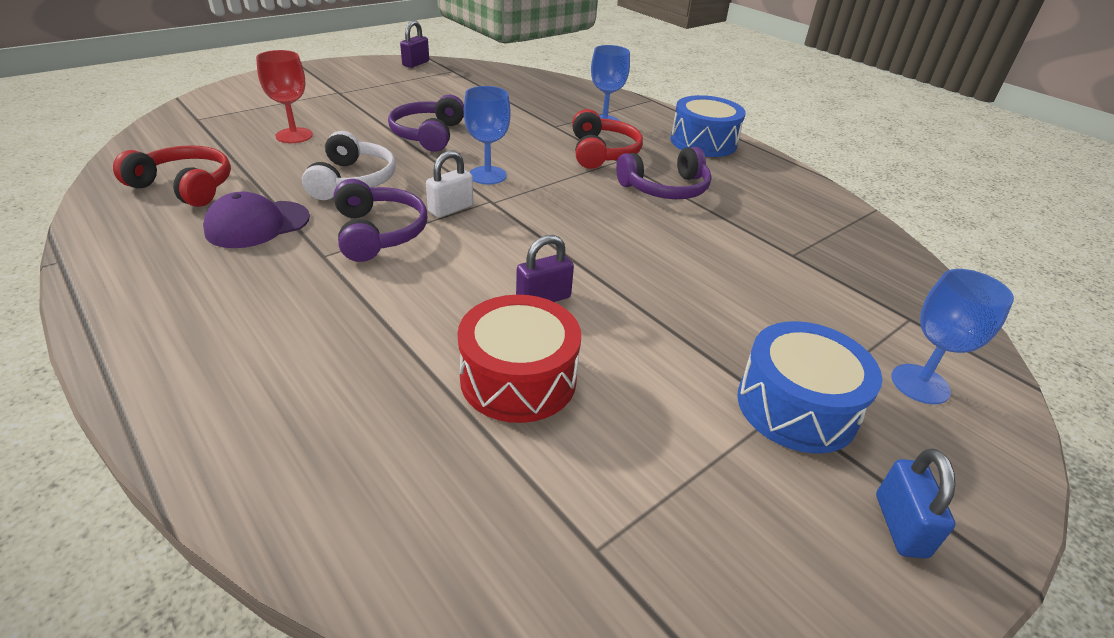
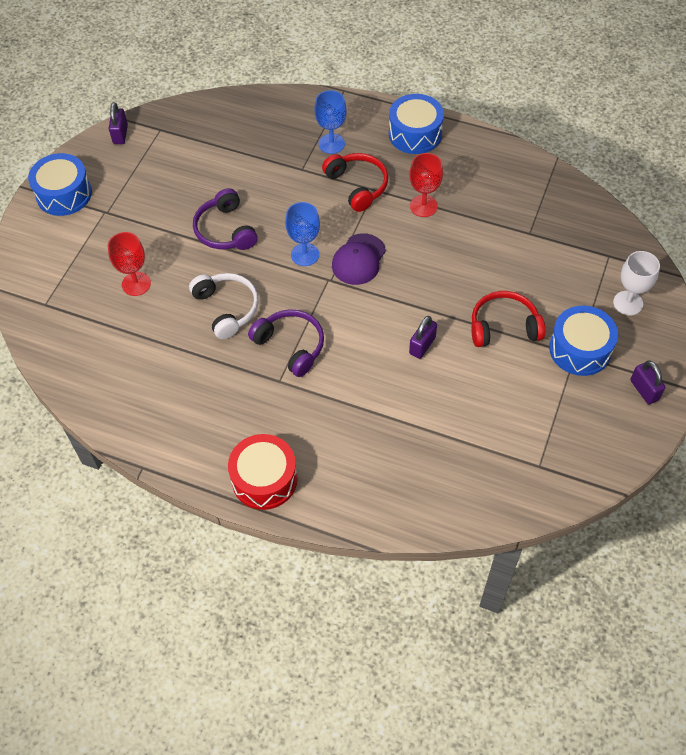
camera: 25 degrees left, 20 degrees up
red headphones [113,145,231,207] -> red headphones moved to [471,291,545,347]
purple cap [203,191,310,248] -> purple cap moved to [332,233,386,285]
white padlock [426,150,473,218] -> none
red drum [457,295,581,423] -> red drum moved to [228,434,298,510]
purple headphones [616,147,712,199] -> red goblet [409,153,443,217]
blue padlock [876,449,956,559] -> purple padlock [630,361,665,404]
blue goblet [891,269,1014,404] -> white goblet [613,251,660,316]
none -> blue drum [28,153,92,216]

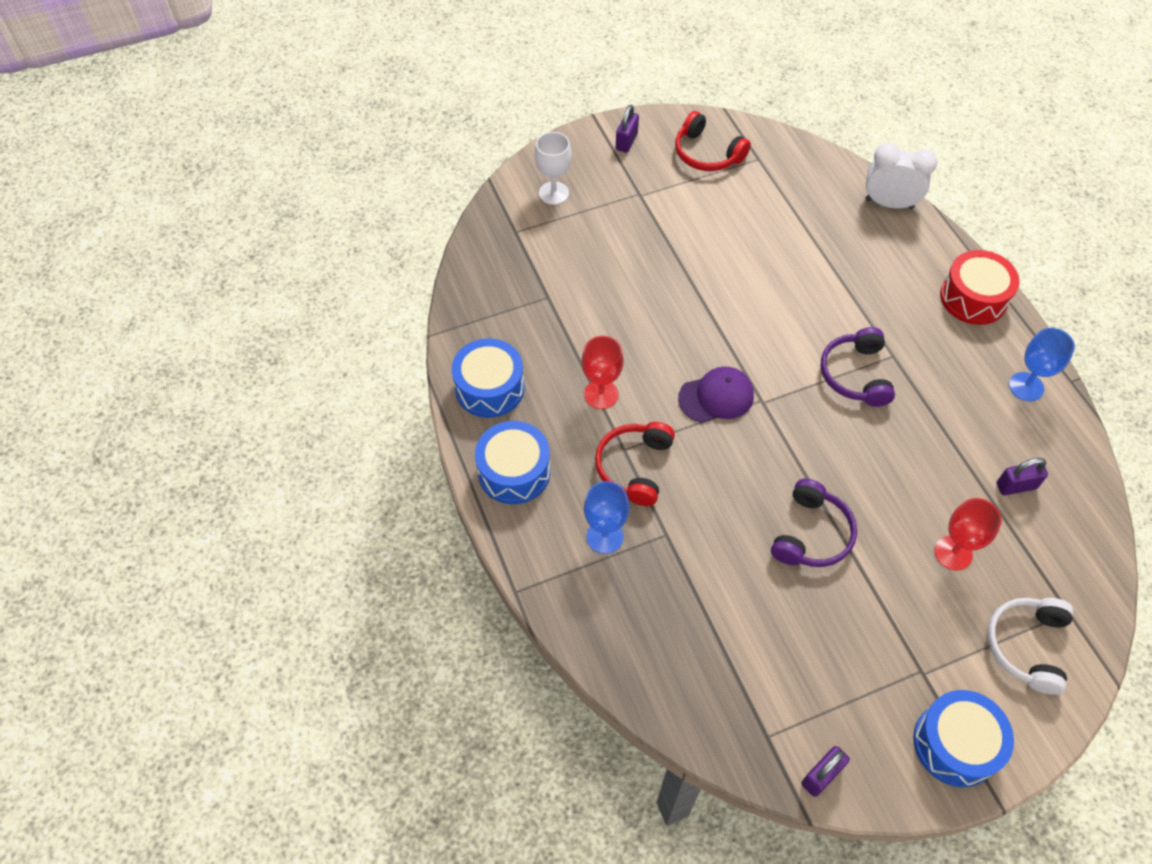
camera: 135 degrees left, 0 degrees up
white headphones [189,273,259,339] -> white headphones moved to [987,598,1073,695]
blue goblet [285,202,320,266] -> blue goblet moved to [1009,328,1075,401]
purple padlock [409,316,437,359] -> purple padlock moved to [997,458,1048,495]
red headphones [471,291,545,347] -> red headphones moved to [675,111,751,171]
blue drum [549,306,618,376] -> blue drum moved to [452,338,524,418]
none -> white clock [865,143,938,209]

